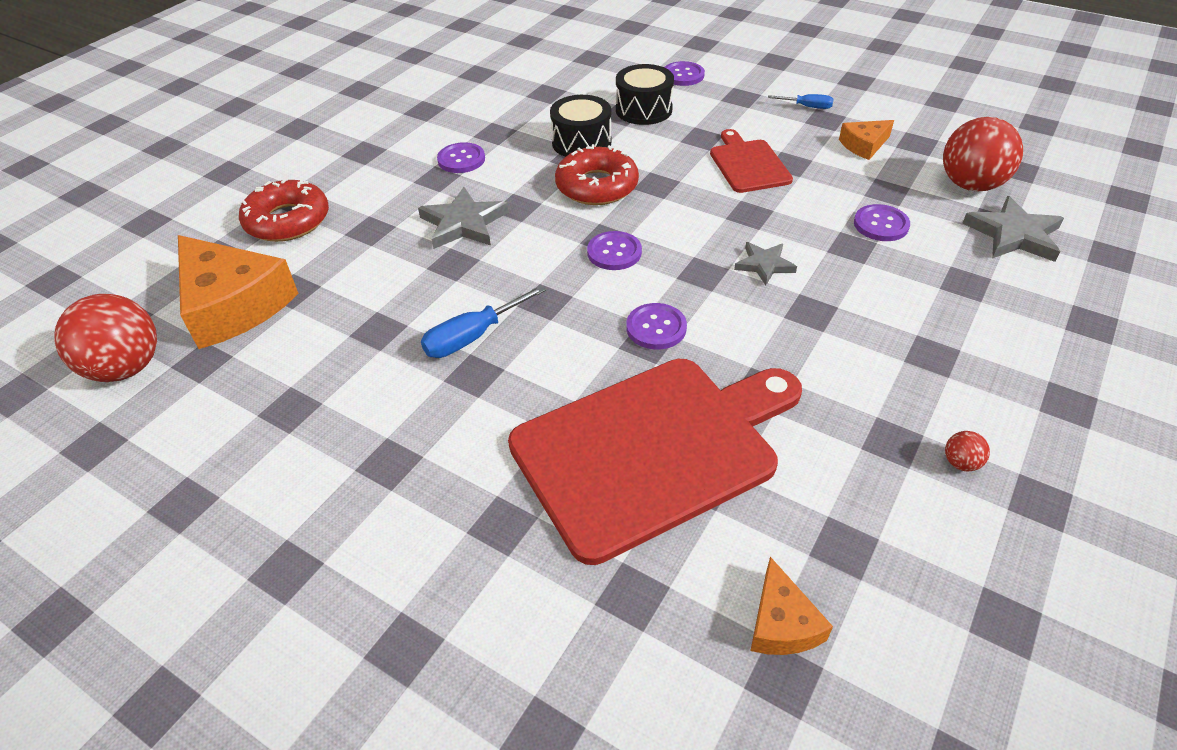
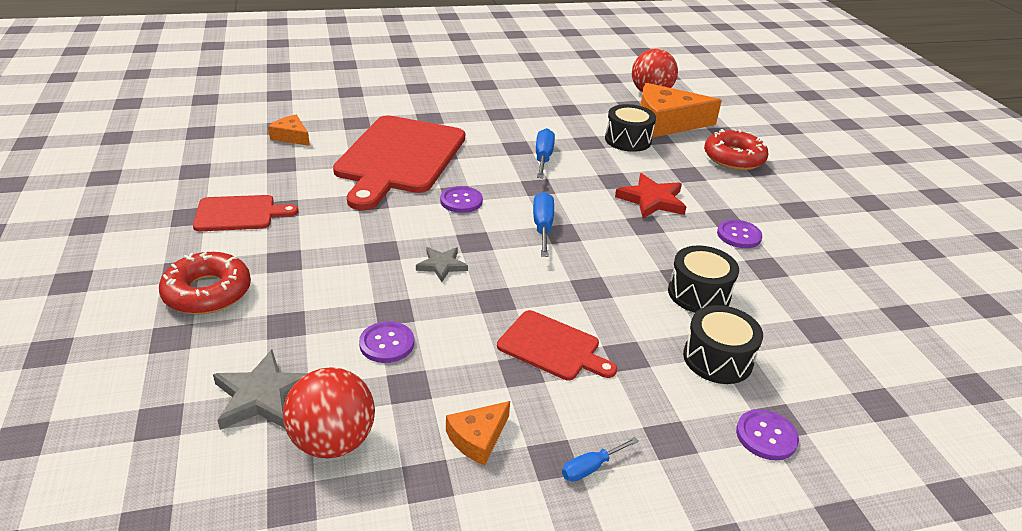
camera: 130 degrees right, 10 degrees down
grey star [418,187,509,249] -> red star [615,173,686,218]
red donut [555,144,639,205] -> red donut moved to [159,252,251,314]
purple button [587,231,642,270] -> blue screwdriver [533,192,554,257]
orange cheese [839,120,894,160] -> orange cheese turned 150 degrees counterclockwise [446,401,510,465]
red ball [945,431,990,472] -> red cutting board [193,195,298,231]
none -> black drum [605,104,656,152]

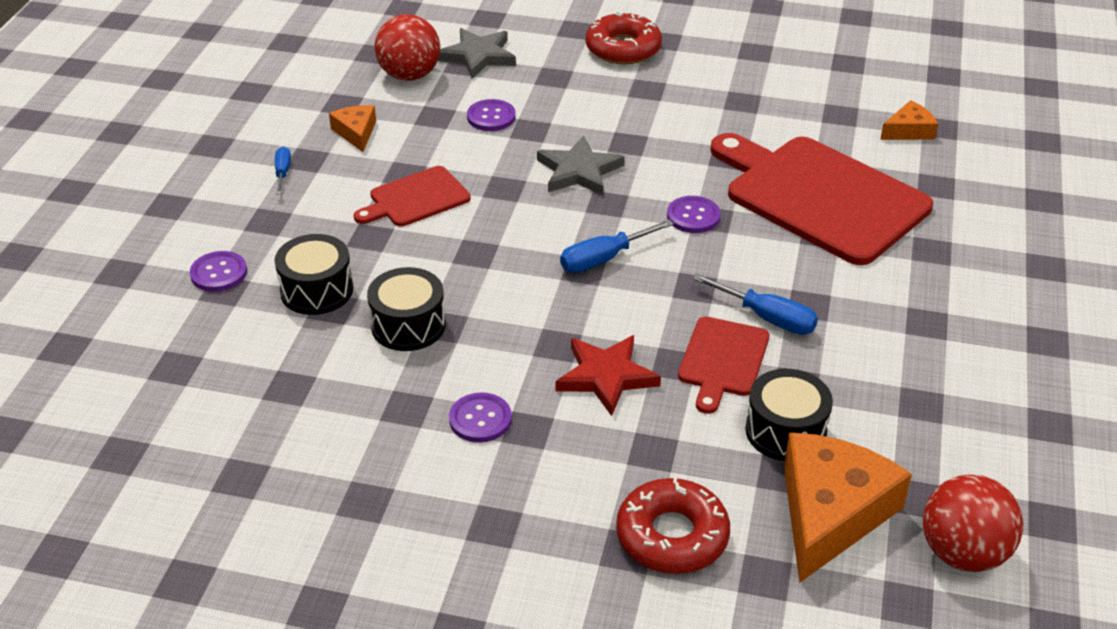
camera: 120 degrees right, 5 degrees up
red cutting board [193,195,298,231] -> red cutting board moved to [678,316,770,414]
grey star [416,247,468,282] -> grey star [537,135,625,196], size x1.60
blue screwdriver [533,192,554,257] -> blue screwdriver turned 120 degrees clockwise [560,219,674,273]

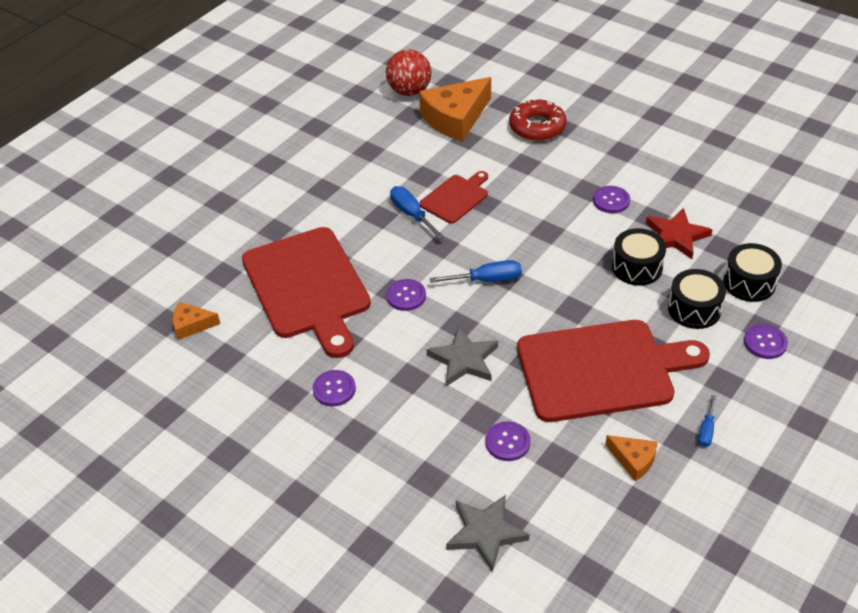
camera: 155 degrees left, 5 degrees up
orange cheese [329,105,376,152] -> orange cheese turned 60 degrees counterclockwise [605,435,658,481]
red cutting board [354,166,471,227] -> red cutting board [517,320,710,422], size x2.00
red ball [374,14,440,81] -> none
red star [556,335,661,416] -> red star moved to [646,208,713,259]
red donut [586,12,662,64] -> none
black drum [745,369,833,461] -> black drum moved to [723,243,782,302]
none -> purple button [313,370,356,406]

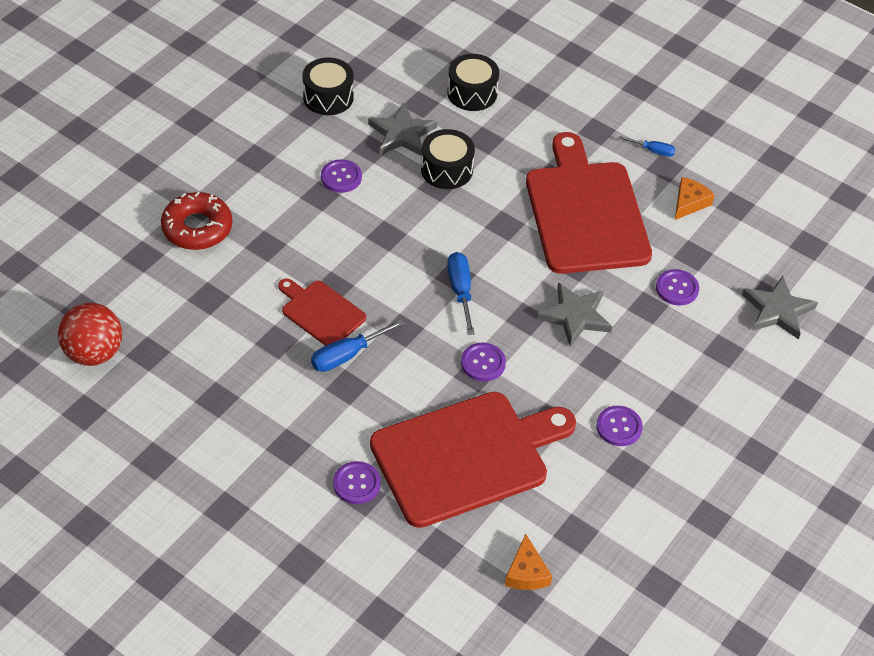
camera: 95 degrees left, 5 degrees up
orange cheese [419,77,491,141] -> none
red star [646,208,713,259] -> grey star [368,102,437,156]
black drum [668,269,726,329] -> black drum moved to [303,58,354,115]
purple button [744,324,788,359] -> purple button moved to [333,461,381,504]

